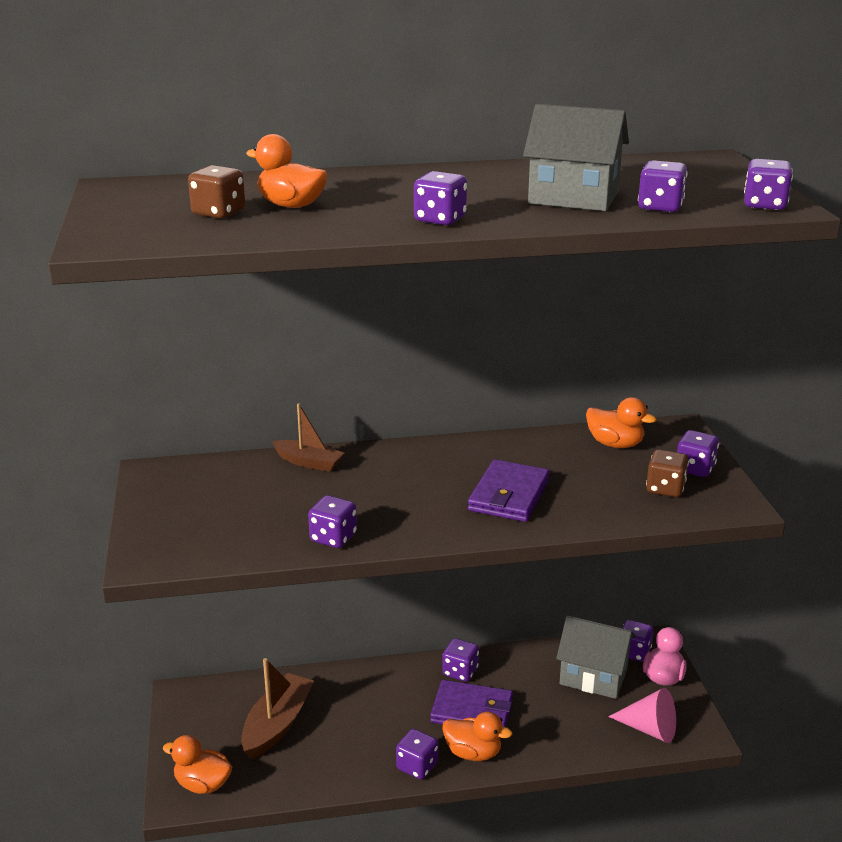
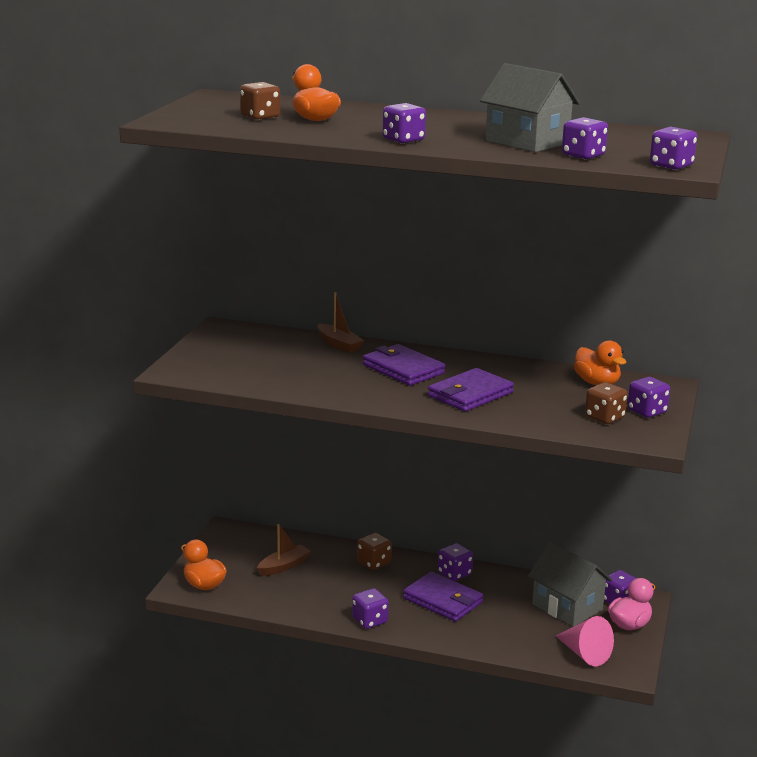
camera: 25 degrees right, 5 degrees down
brown boat [241,658,314,759] -> brown boat [257,524,311,576], size x0.64
purple dice [308,495,357,548] -> none
orange duck [442,712,512,761] -> none
none -> brown dice [357,533,392,570]
none -> purple wallet [363,344,446,386]

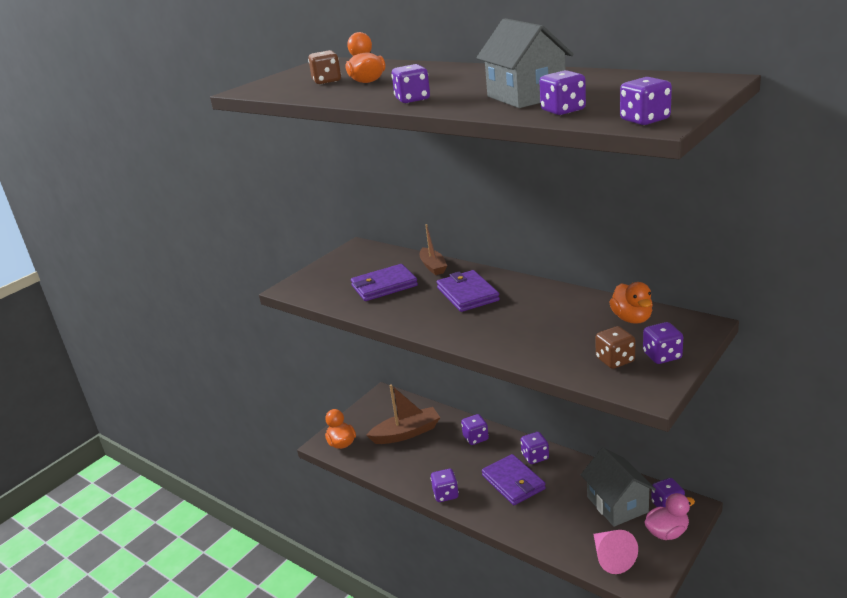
camera: 25 degrees right, 5 degrees up
brown boat [257,524,311,576] -> brown boat [366,384,440,444], size x1.56
brown dice [357,533,392,570] -> purple dice [461,414,489,445]
purple wallet [428,368,514,412] -> purple wallet moved to [351,264,418,301]

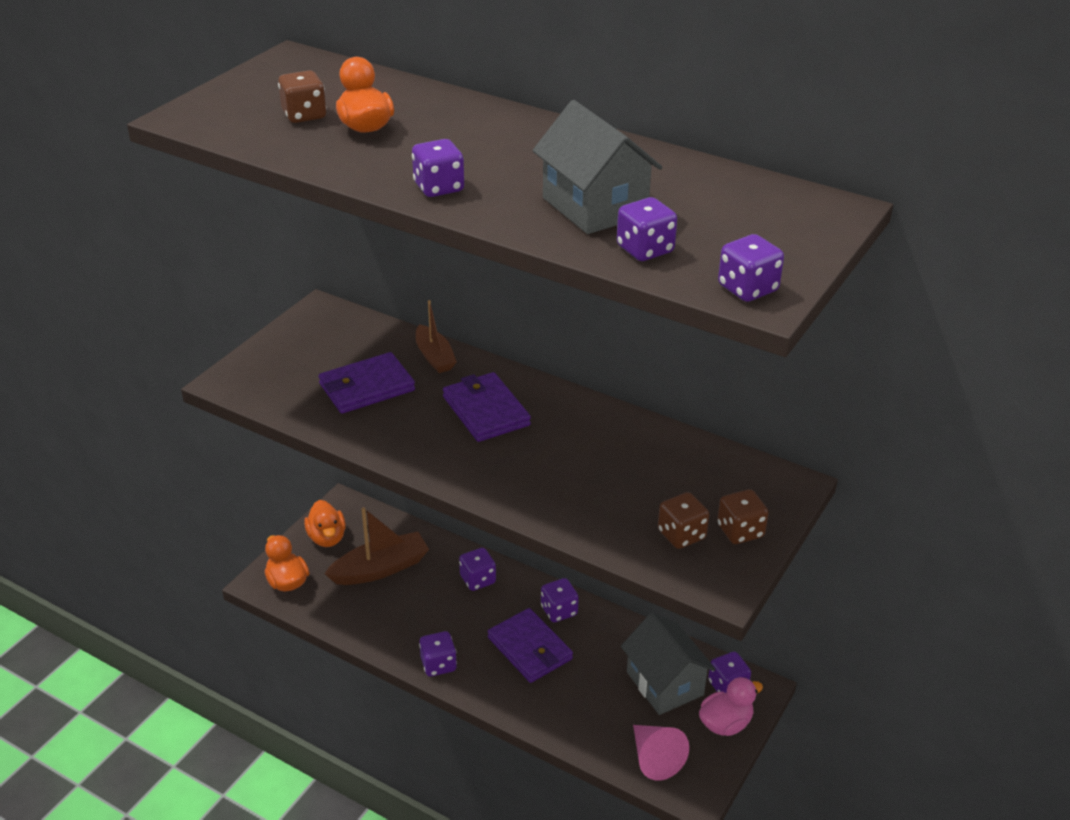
camera: 10 degrees left, 10 degrees up
orange duck [609,282,653,324] -> orange duck moved to [304,500,346,547]
purple dice [643,322,683,364] -> brown dice [717,489,769,544]

